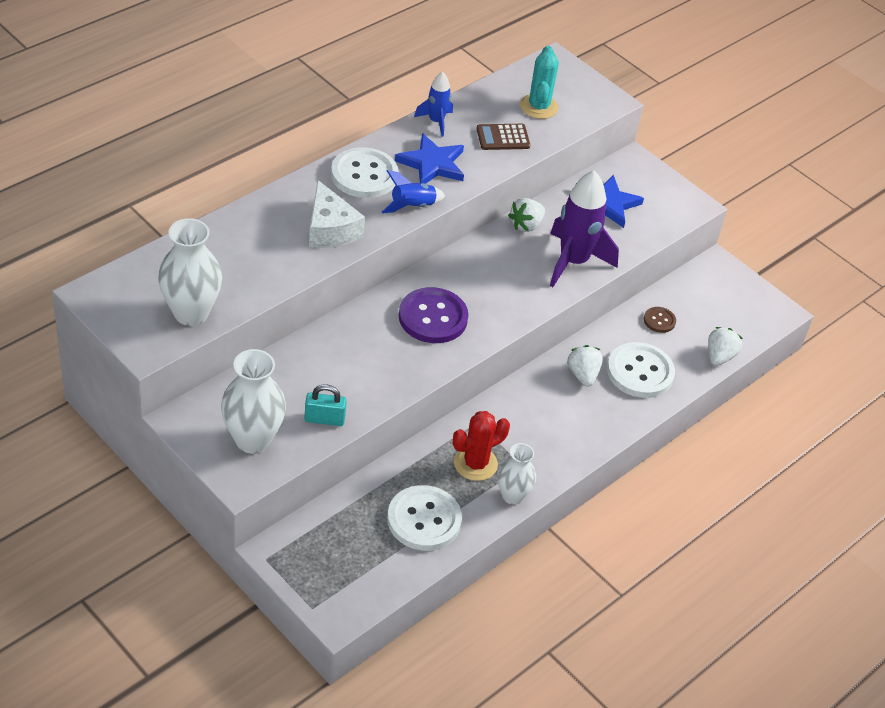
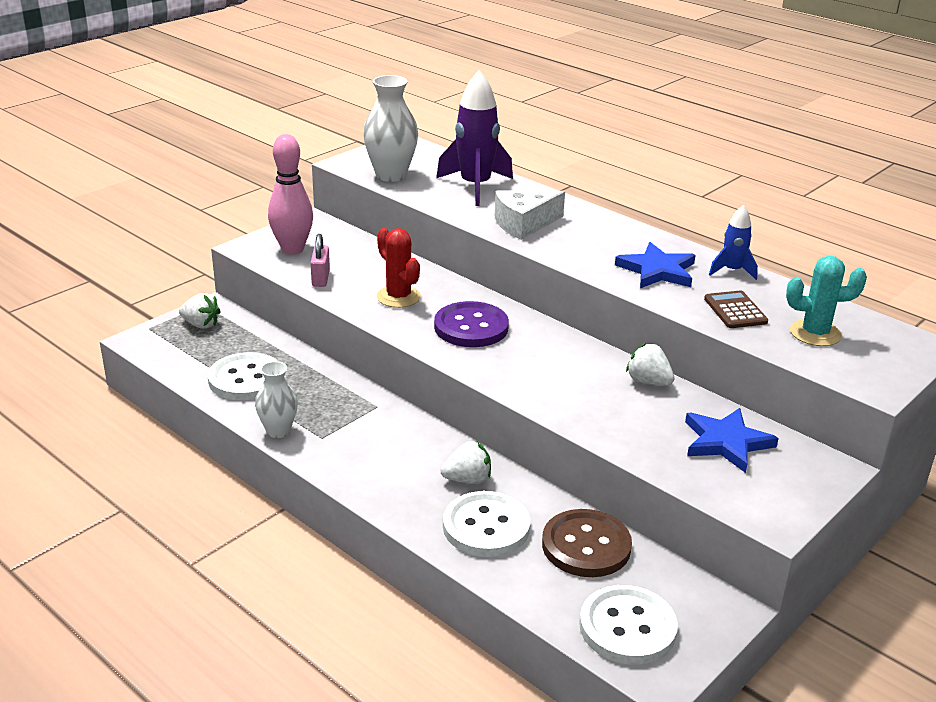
camera: 90 degrees right, 15 degrees down
white vase [221,349,286,454] -> pink bowling pin [268,134,313,254]
turquoise padlock [305,385,347,426] -> pink padlock [310,234,330,287]
white button [331,147,399,198] -> white button moved to [579,585,678,665]
blue rocket [382,170,445,213] -> none
red cactus [453,411,510,481] -> red cactus moved to [377,228,421,308]
purple rocket [550,171,619,287] -> purple rocket moved to [436,70,513,206]
brown button [644,307,676,333] -> brown button [542,509,632,577], size x2.02
white strawberry [708,327,743,366] -> white strawberry moved to [179,293,221,329]

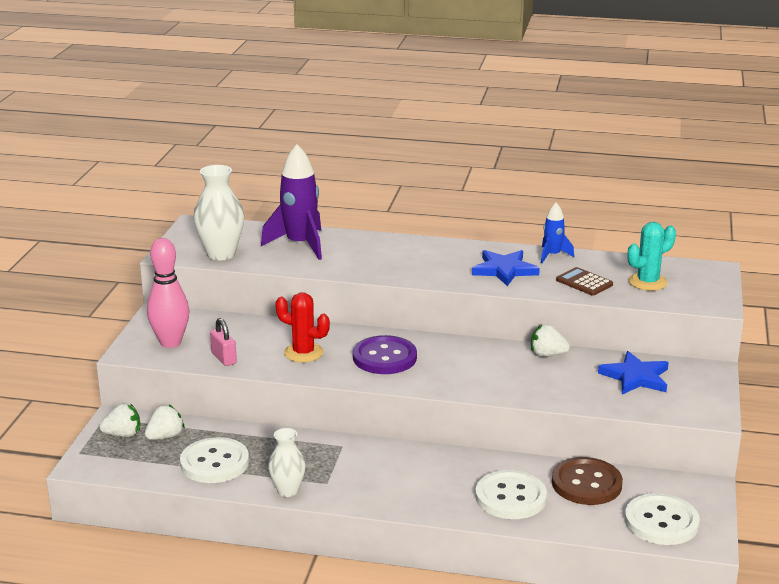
camera: 30 degrees left, 5 degrees down
white strawberry [441,441,491,484] -> white strawberry moved to [145,405,185,440]
white cheese [495,190,565,240] -> none

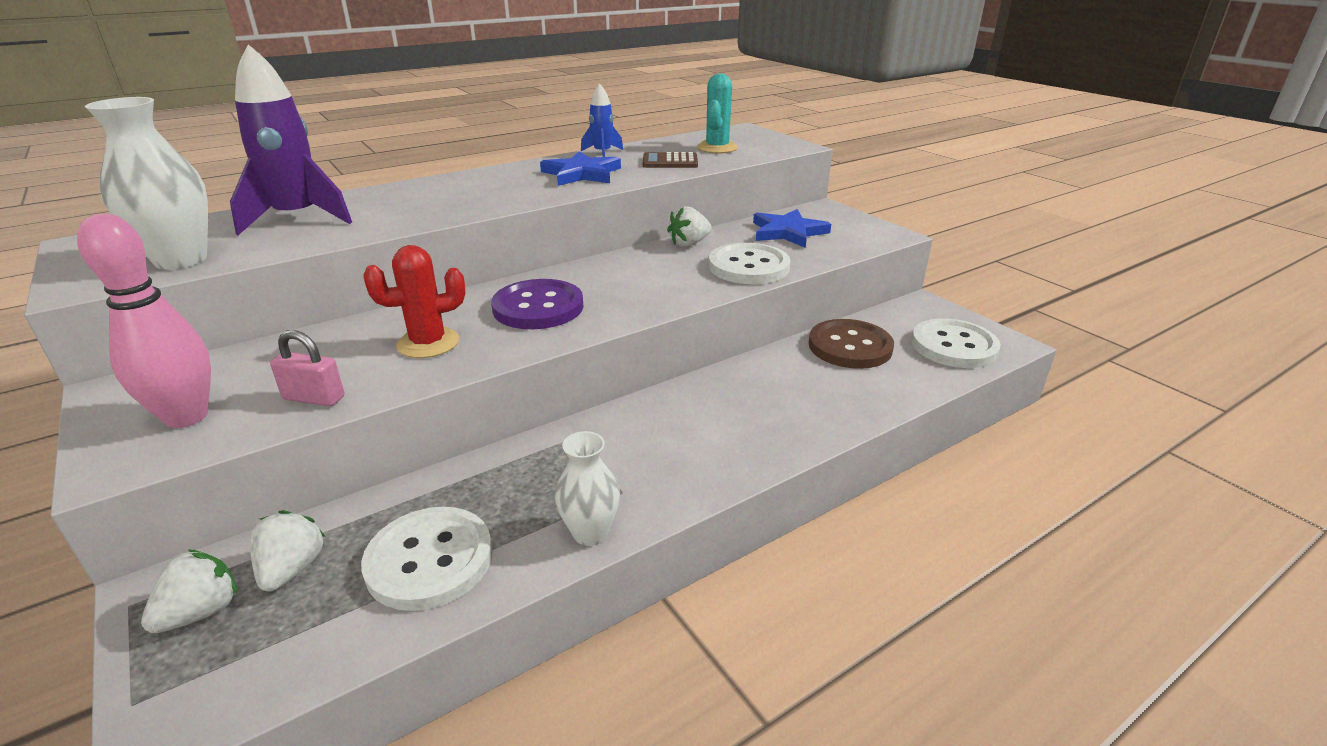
camera: 45 degrees left, 5 degrees up
white button [475,470,547,519] -> white button moved to [709,243,790,284]

